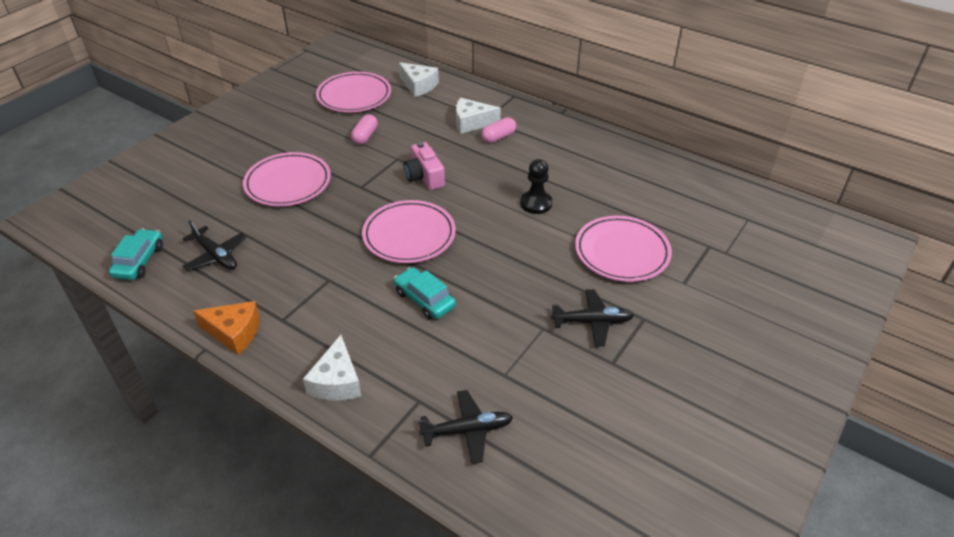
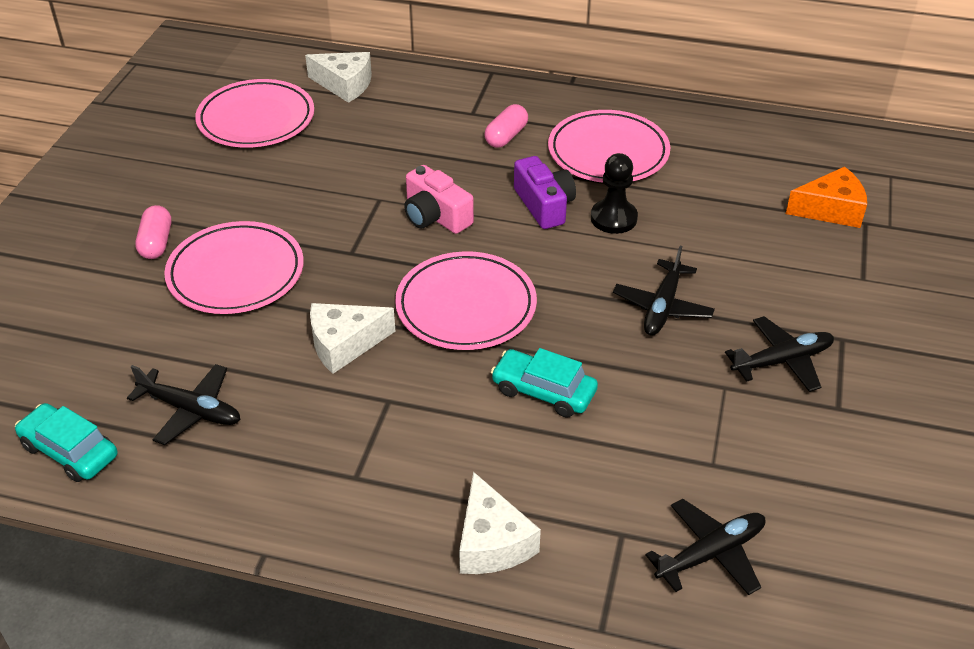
camera: 20 degrees left, 0 degrees up
turquoise car [109,229,163,280] -> turquoise car turned 45 degrees counterclockwise [15,403,117,482]
orange cheese [193,301,260,355] -> orange cheese moved to [786,166,867,228]
pink capsule [351,114,378,145] -> pink capsule moved to [135,205,171,259]
white cheese [456,98,501,134] -> white cheese moved to [310,303,395,374]
pink plate [575,216,672,282] -> pink plate moved to [548,110,671,182]
none -> purple camera [514,156,576,229]
none -> black plane [613,246,715,336]

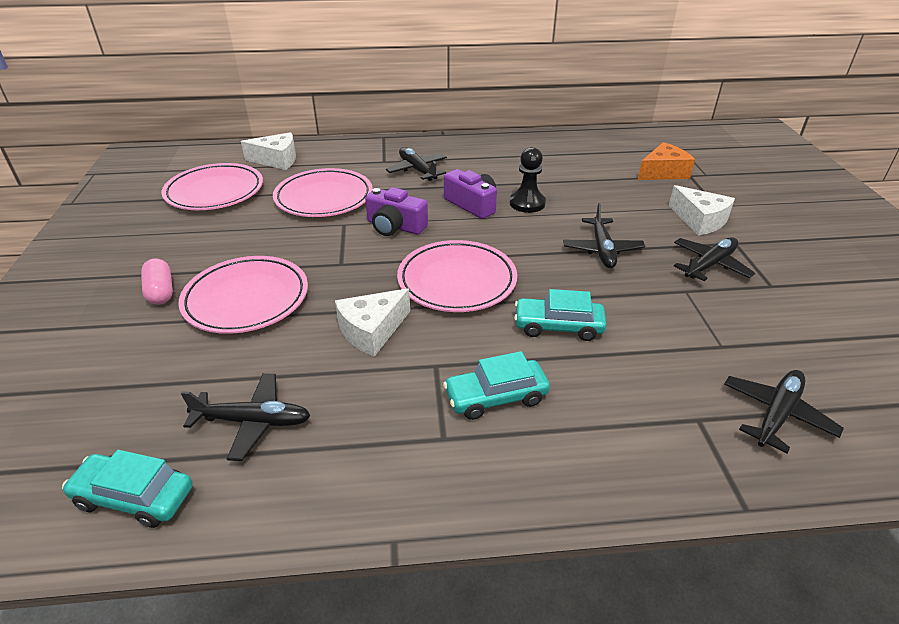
camera: 20 degrees left, 5 degrees down
pink camera [404,165,474,234] -> purple camera [365,187,428,236]
white cheese [459,472,541,574] -> white cheese moved to [669,185,735,235]
pink capsule [484,104,528,148] -> black plane [386,147,447,181]
pink plate [548,110,671,182] -> pink plate moved to [273,168,373,217]
none -> turquoise car [443,351,550,420]

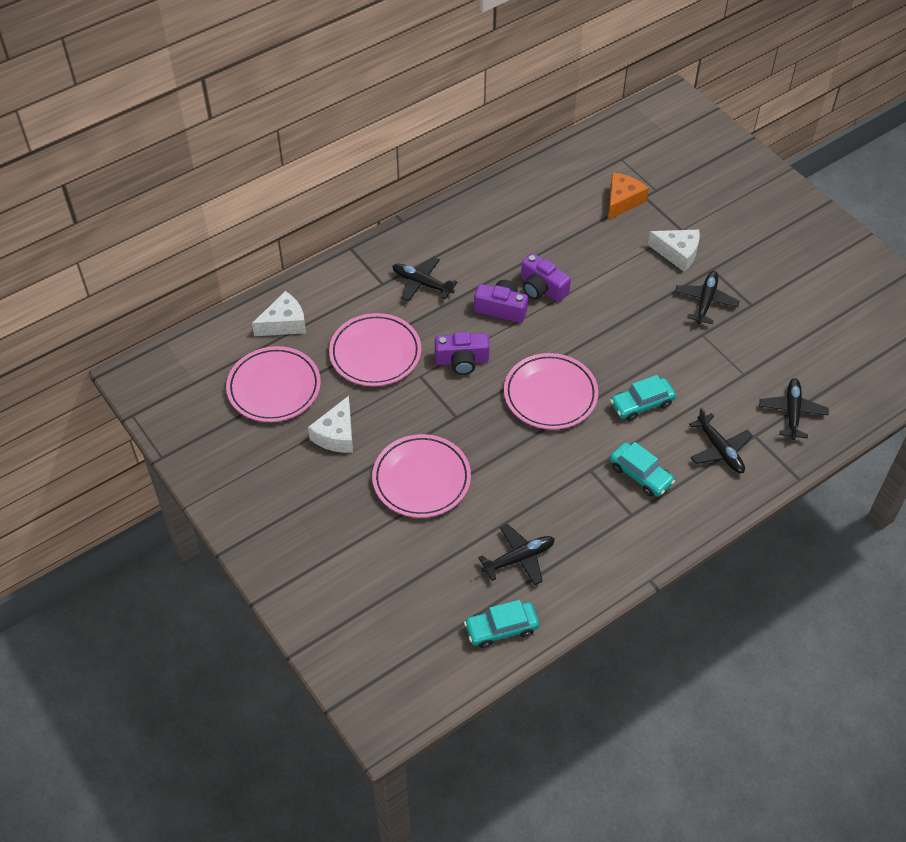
camera: 30 degrees left, 15 degrees up
pink capsule [141,258,173,305] -> none
white cheese [335,289,410,357] -> white cheese moved to [308,396,353,453]
turquoise car [443,351,550,420] -> turquoise car turned 90 degrees counterclockwise [610,442,675,497]
black pawn [510,147,546,213] -> purple camera [521,253,571,302]
black plane [563,203,645,268] -> black plane moved to [689,408,753,473]

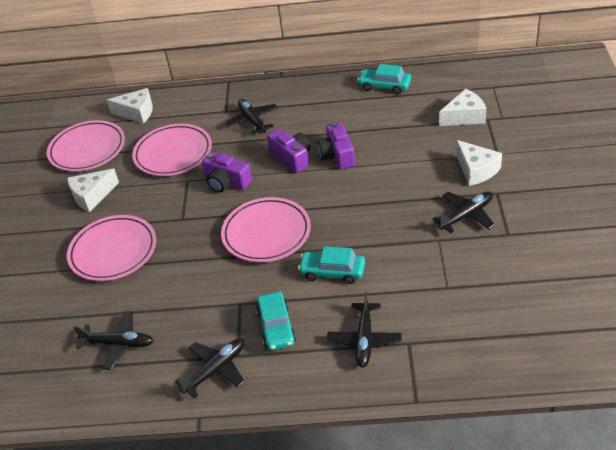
camera: 40 degrees right, 10 degrees down
turquoise car [464,600,539,648] -> turquoise car moved to [358,64,411,94]
orange cheese [608,173,649,220] -> white cheese [439,89,487,126]
black plane [759,378,829,440] -> black plane moved to [175,338,245,399]

